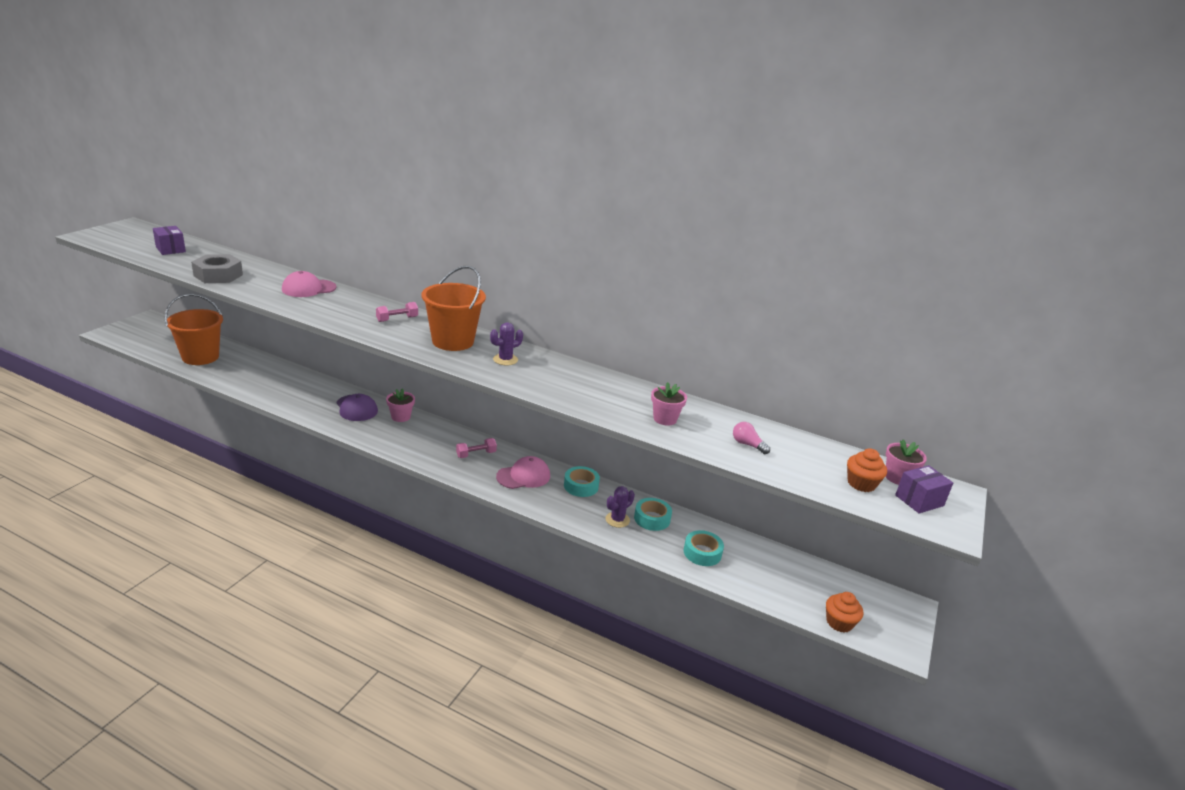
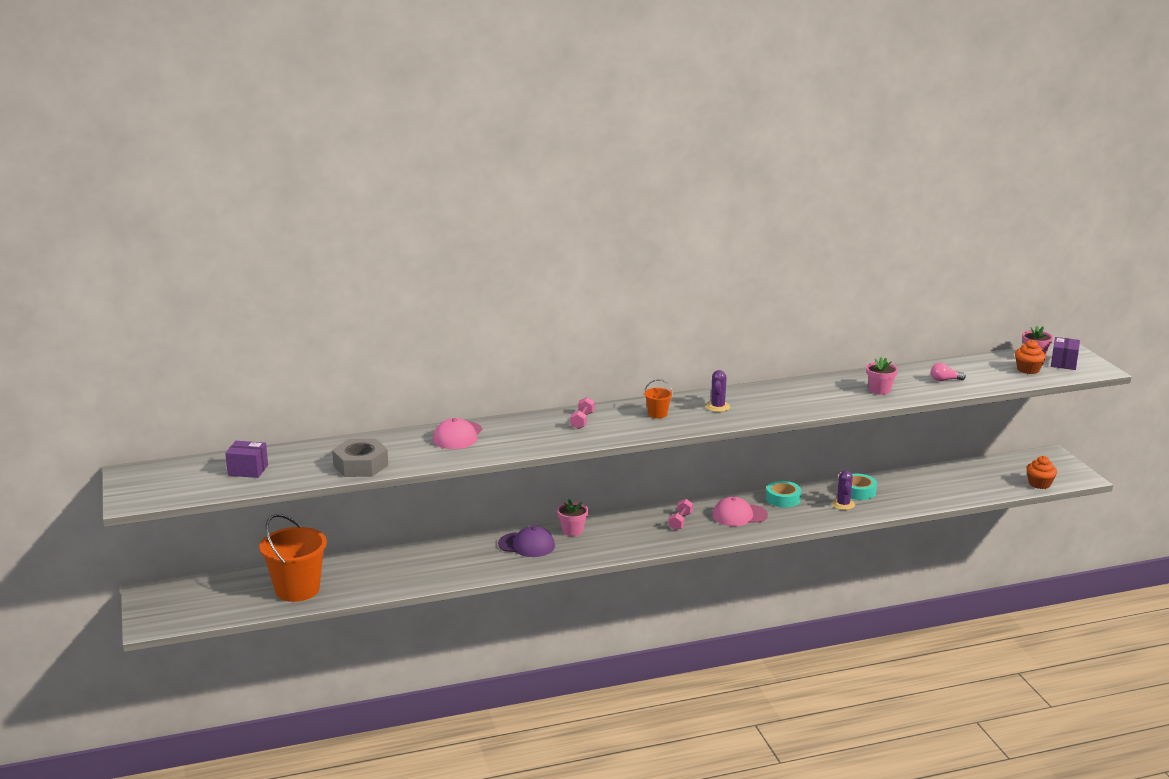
camera: 40 degrees left, 5 degrees down
orange bucket [422,266,486,351] -> orange bucket [644,379,673,419], size x0.45
pink cap [496,456,550,489] -> pink cap turned 120 degrees counterclockwise [712,496,768,526]
turquoise tape [684,530,724,566] -> none

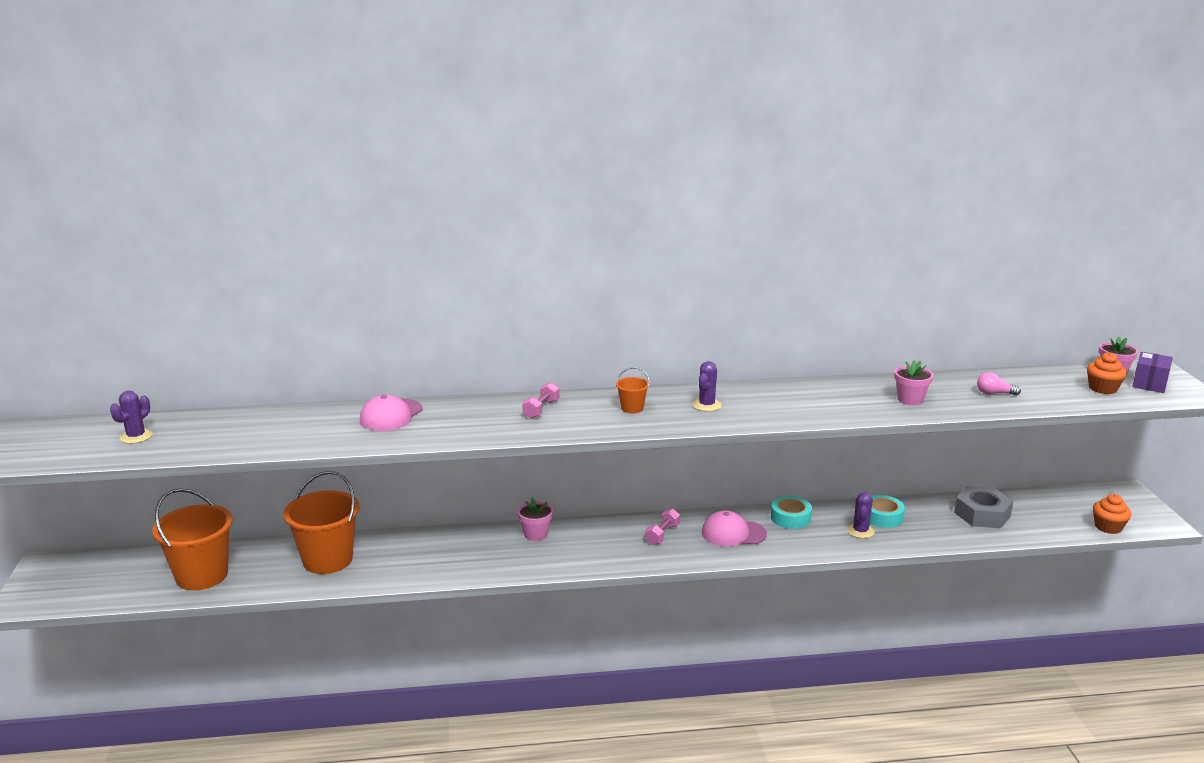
camera: 10 degrees right, 0 degrees up
purple box [225,441,268,478] -> purple cactus [110,391,153,444]
grey nut [332,439,388,477] -> grey nut moved to [954,486,1013,528]
purple cap [498,526,555,557] -> none
none -> orange bucket [283,471,360,574]

